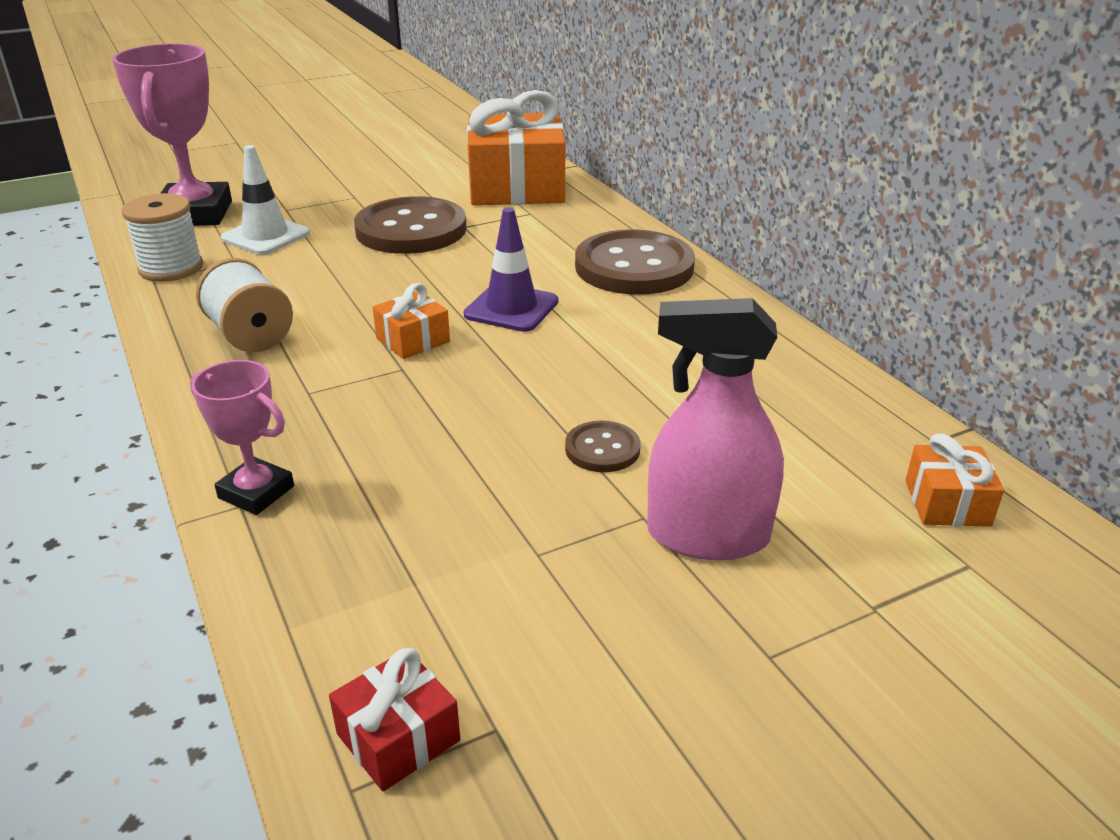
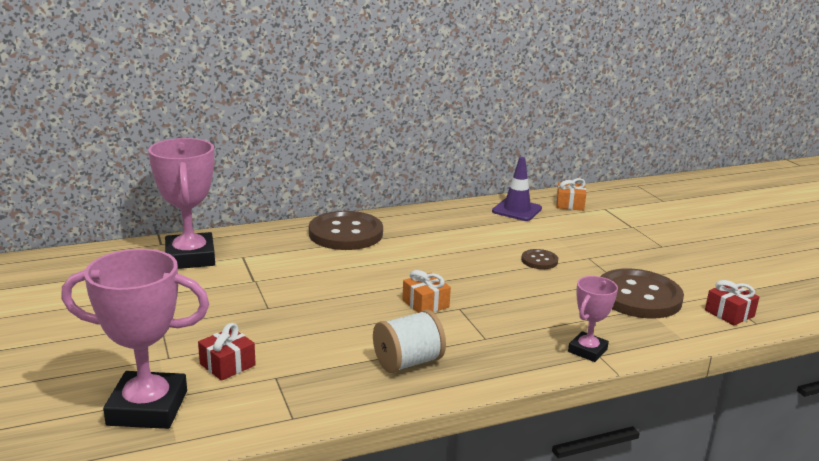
camera: 85 degrees left, 10 degrees down
white spool [122,193,203,282] -> none
white traffic cone [221,145,310,255] -> red gift [198,323,256,381]
brown button [354,196,467,254] -> brown button moved to [600,269,684,318]
purple traffic cone [464,208,558,332] -> purple traffic cone moved to [492,157,542,221]
orange gift [467,90,565,205] -> pink trophy [148,138,215,269]
pink spray bottle [647,298,784,560] -> none

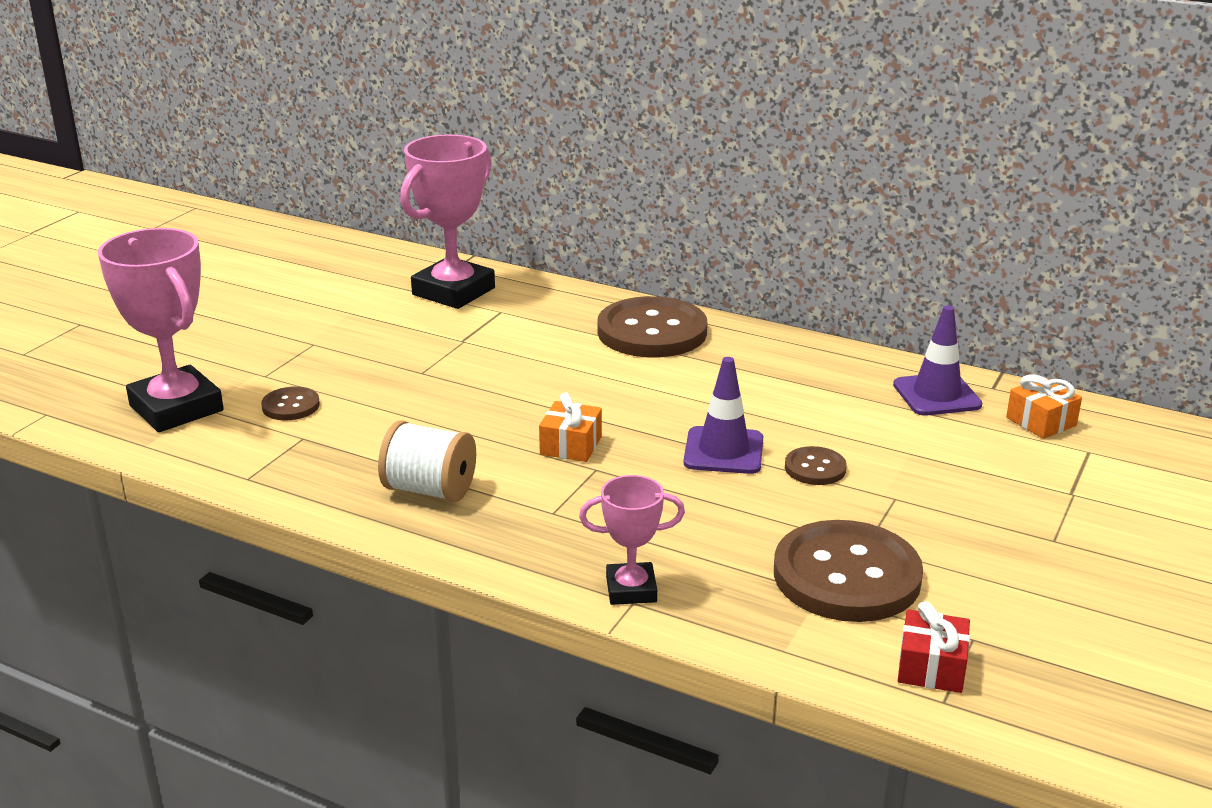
camera: 50 degrees right, 5 degrees up
red gift [198,323,256,381] -> brown button [261,386,320,420]
none -> purple traffic cone [684,357,763,474]

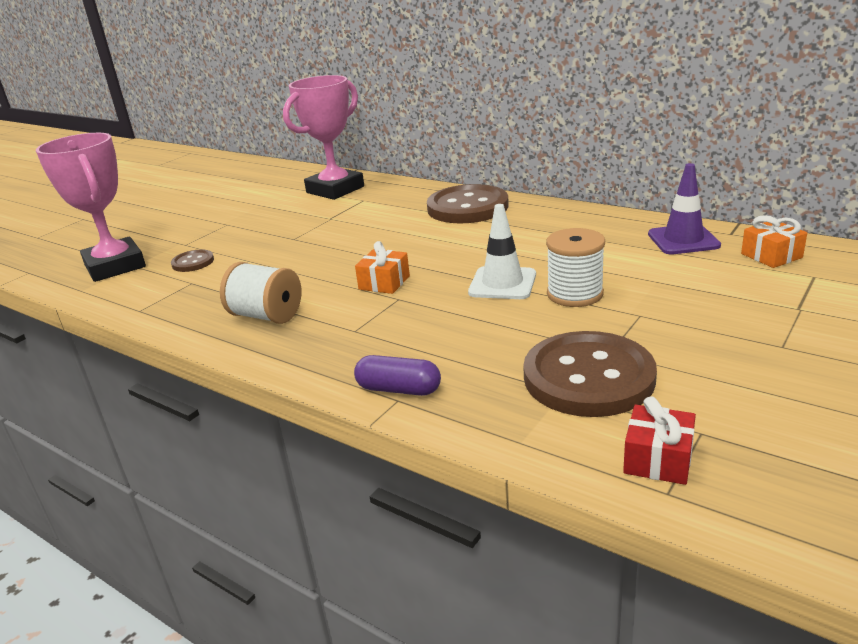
camera: 10 degrees right, 0 degrees up
pink trophy [579,475,685,605] -> purple capsule [354,355,441,396]
purple traffic cone [684,357,763,474] -> white traffic cone [468,204,536,299]
brown button [785,446,847,485] -> white spool [546,228,605,307]

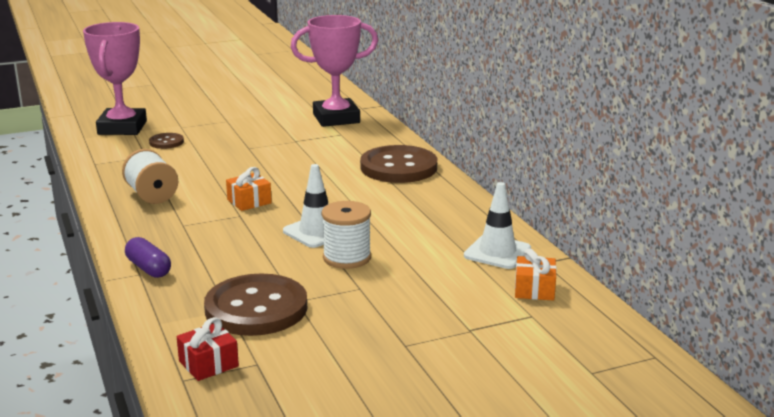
camera: 30 degrees right, 5 degrees down
purple traffic cone [648,163,721,254] -> white traffic cone [464,182,531,269]

